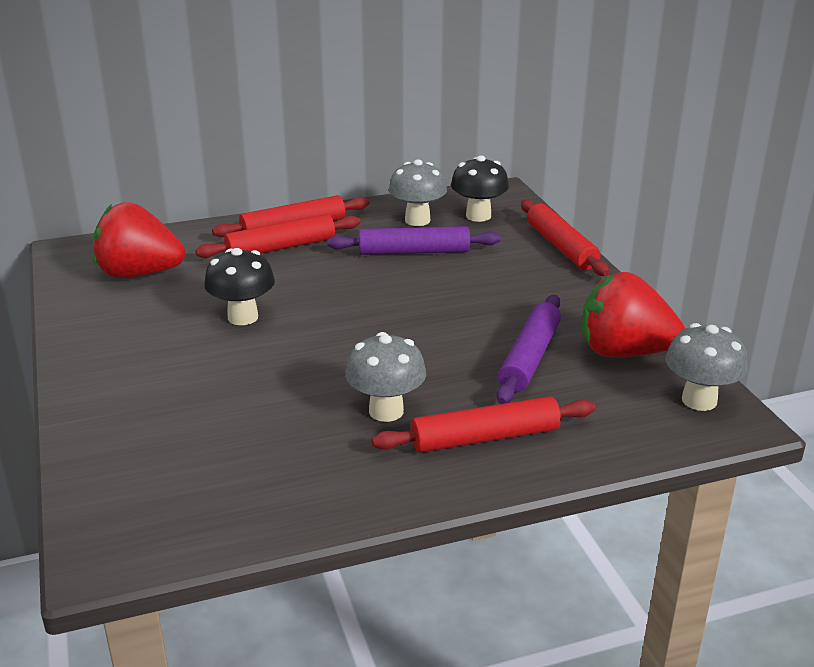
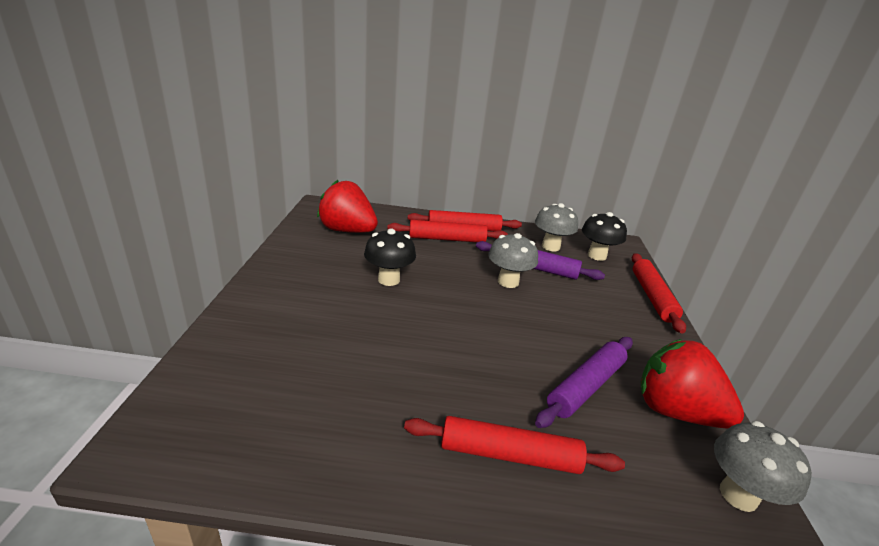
camera: 20 degrees right, 0 degrees up
grey mushroom [345,332,426,422] -> grey mushroom moved to [488,233,538,288]

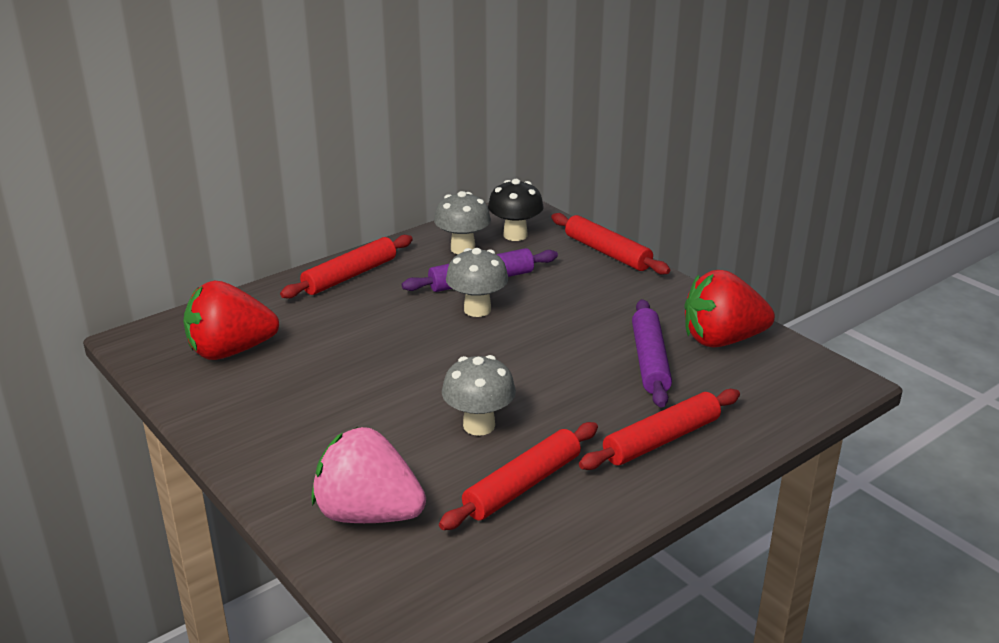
camera: 40 degrees left, 0 degrees up
black mushroom [364,228,416,286] -> none
red rolling pin [387,220,508,242] -> red rolling pin moved to [439,422,598,530]
grey mushroom [714,421,812,512] -> grey mushroom moved to [442,355,516,436]
none -> pink strawberry [311,427,426,523]

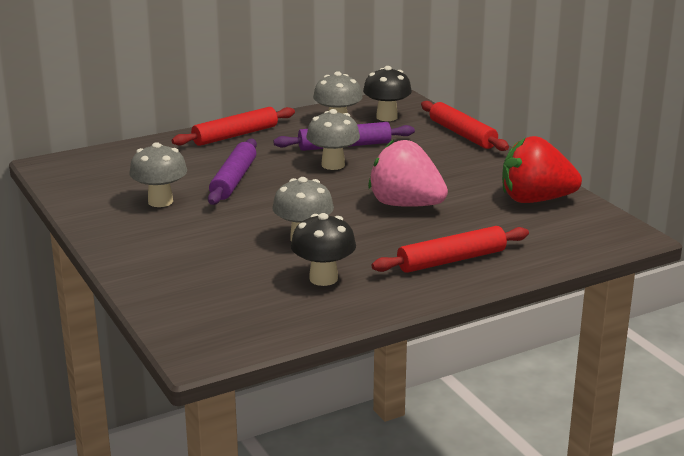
camera: 10 degrees right, 5 degrees down
red strawberry [183,281,279,360] -> none
pink strawberry [311,427,426,523] -> pink strawberry moved to [368,140,448,207]
red rolling pin [439,422,598,530] -> black mushroom [291,213,356,286]
purple rolling pin [632,299,672,408] -> purple rolling pin moved to [208,138,257,205]
none -> grey mushroom [129,142,187,207]

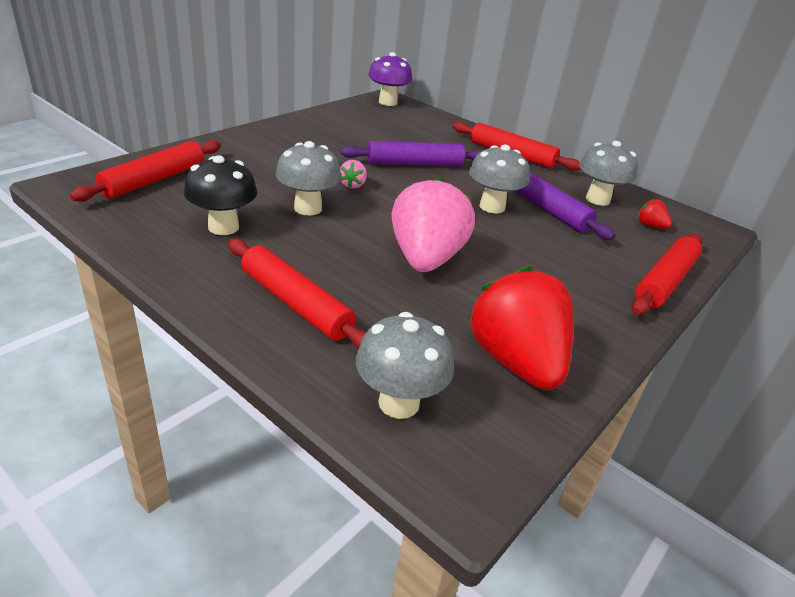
camera: 65 degrees right, 10 degrees up
grey mushroom [129,142,187,207] -> grey mushroom moved to [356,312,454,419]
black mushroom [363,66,412,121] -> red strawberry [638,199,672,229]
none -> red rolling pin [70,140,221,202]
none -> pink strawberry [340,160,367,189]
none -> purple mushroom [368,52,412,106]

